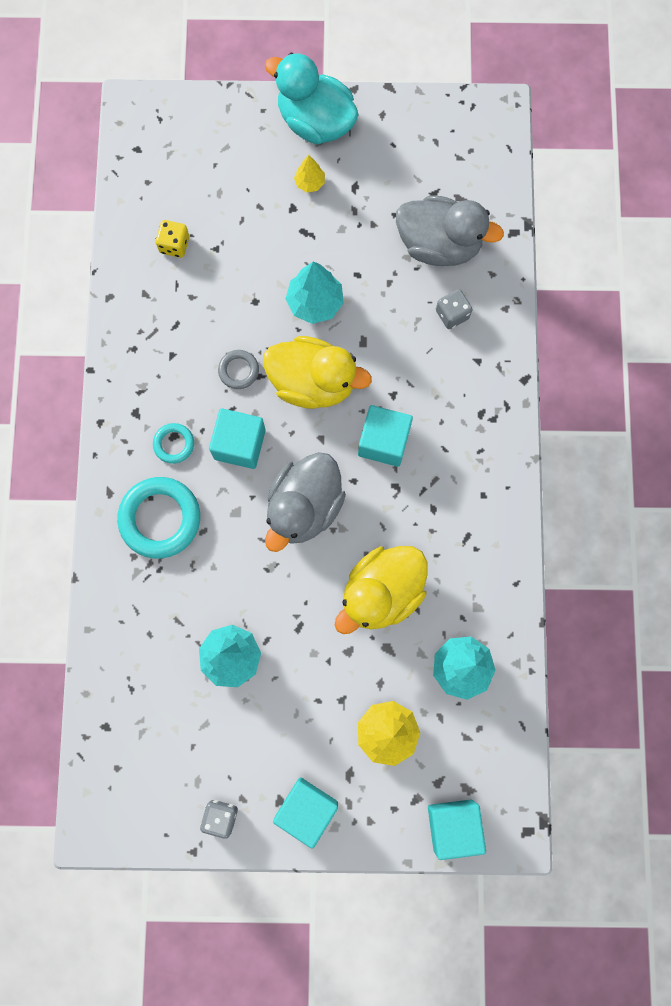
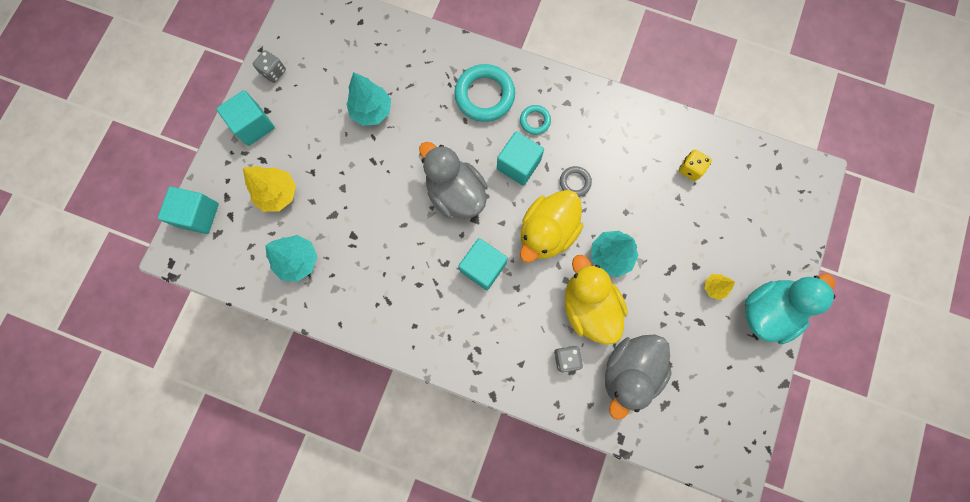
camera: 110 degrees right, 0 degrees up
yellow duck [335,546,428,634] -> yellow duck moved to [565,255,628,345]

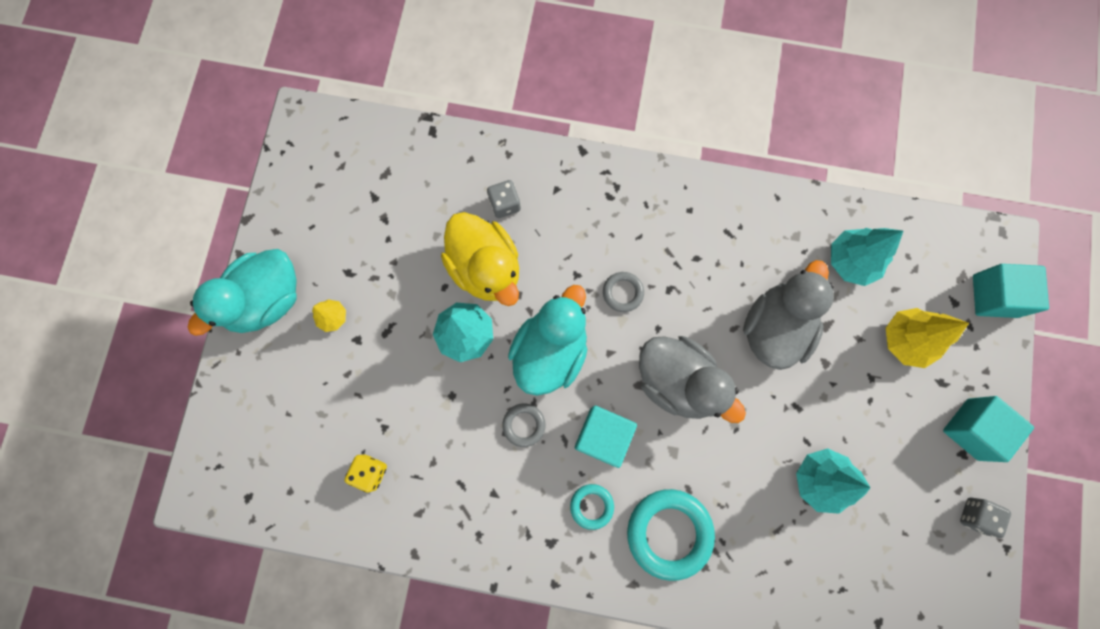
camera: 170 degrees right, 0 degrees up
turquoise cube [459,238,508,290] -> grey ring [603,272,644,312]
yellow duck [520,190,583,263] -> turquoise duck [508,285,587,396]
grey duck [605,335,672,420] -> grey duck moved to [743,260,834,370]

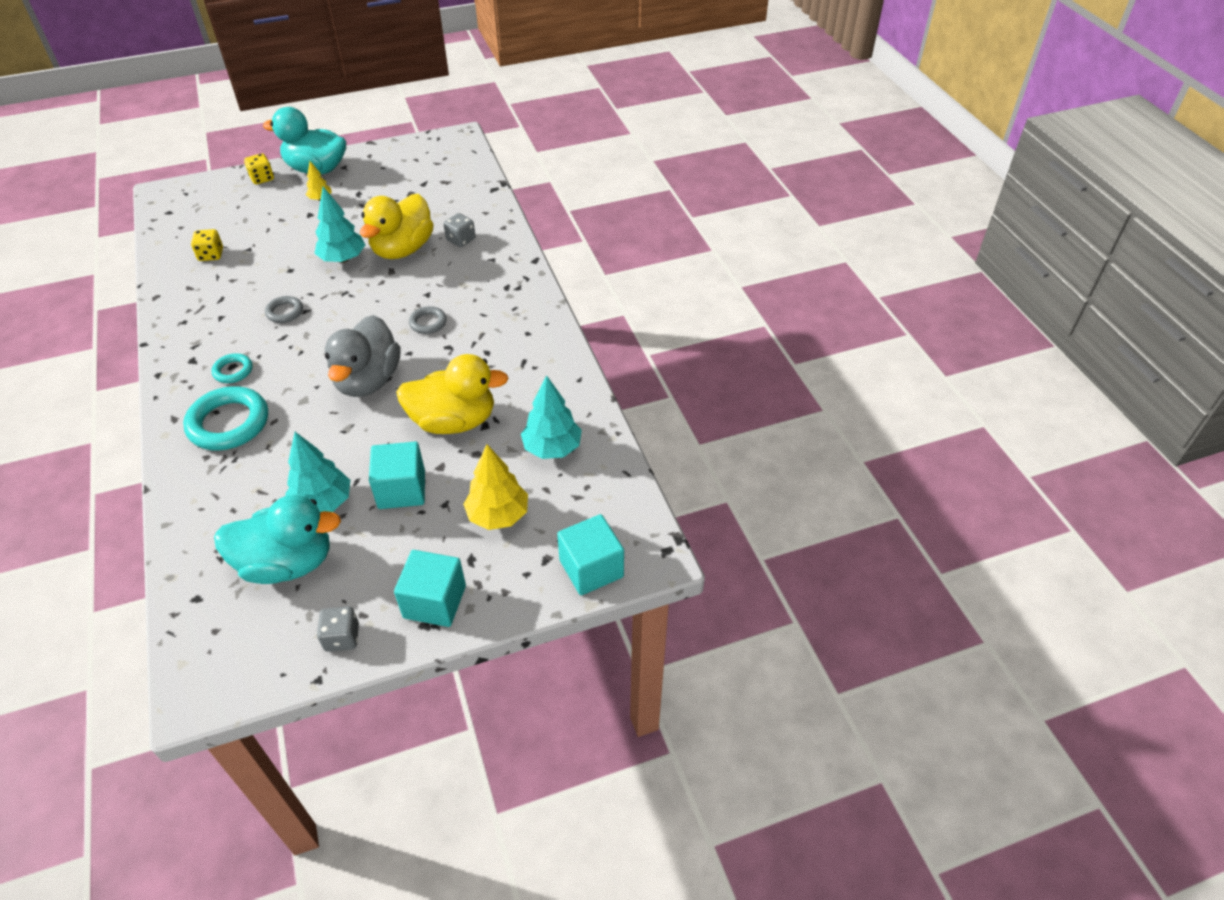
camera: 60 degrees right, 30 degrees down
turquoise duck [508,285,587,396] -> turquoise duck moved to [214,495,341,584]
turquoise cube [575,406,637,468] -> turquoise cube moved to [369,442,425,509]
grey duck [743,260,834,370] -> yellow duck [396,354,509,434]
none -> yellow dice [244,153,274,184]

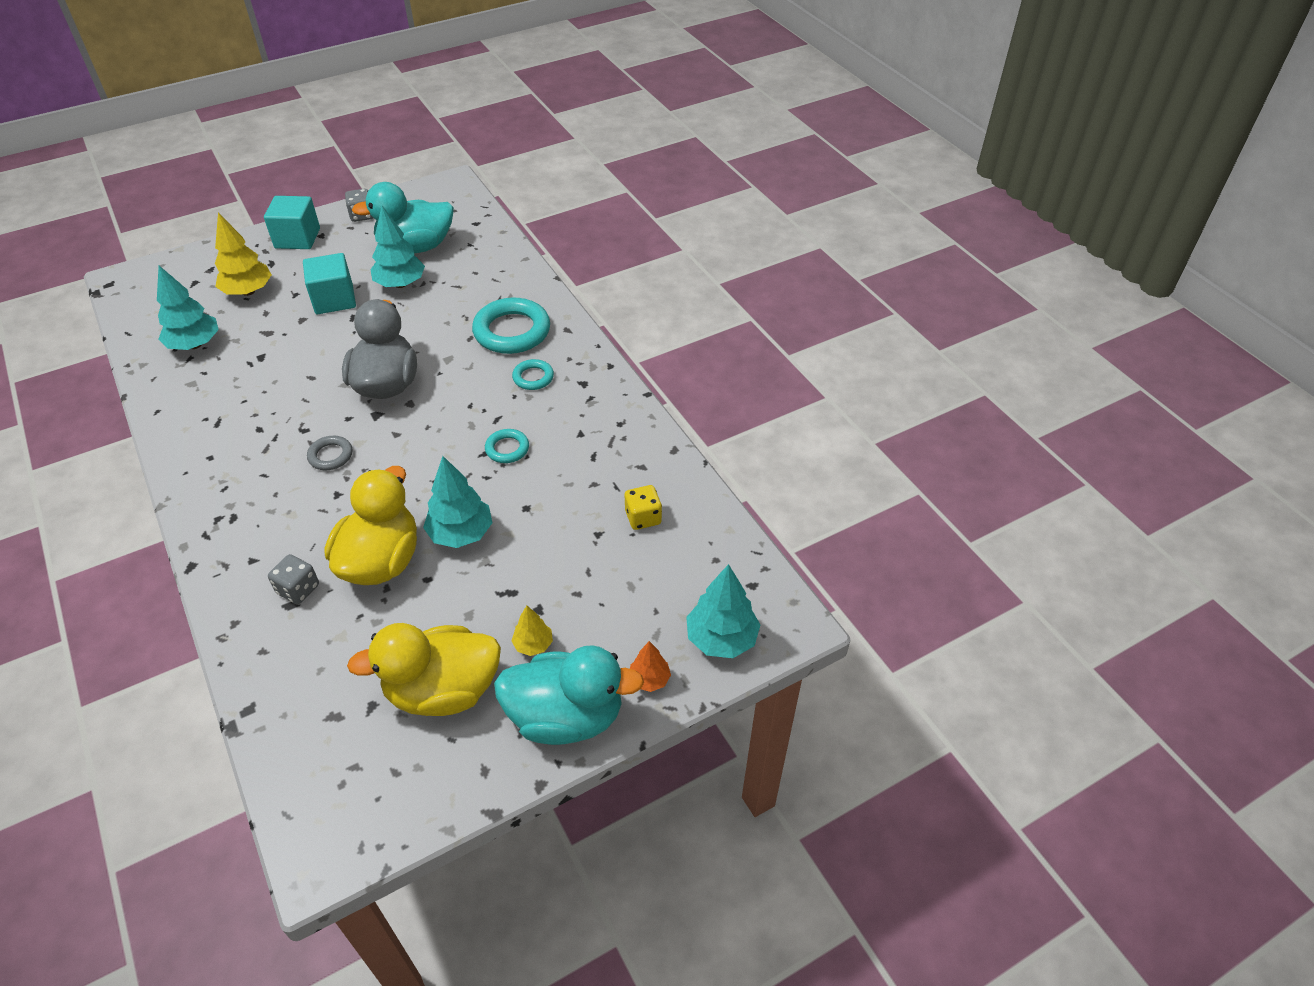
camera: 170 degrees right, 0 degrees up
yellow dice [244,153,274,184] -> orange tree [630,641,671,692]
grey ring [265,296,303,323] -> turquoise ring [485,429,529,463]
yellow duck [396,354,509,434] -> yellow duck moved to [347,623,501,716]
turquoise cube [557,514,624,595] -> none
none -> turquoise tree [686,564,760,658]

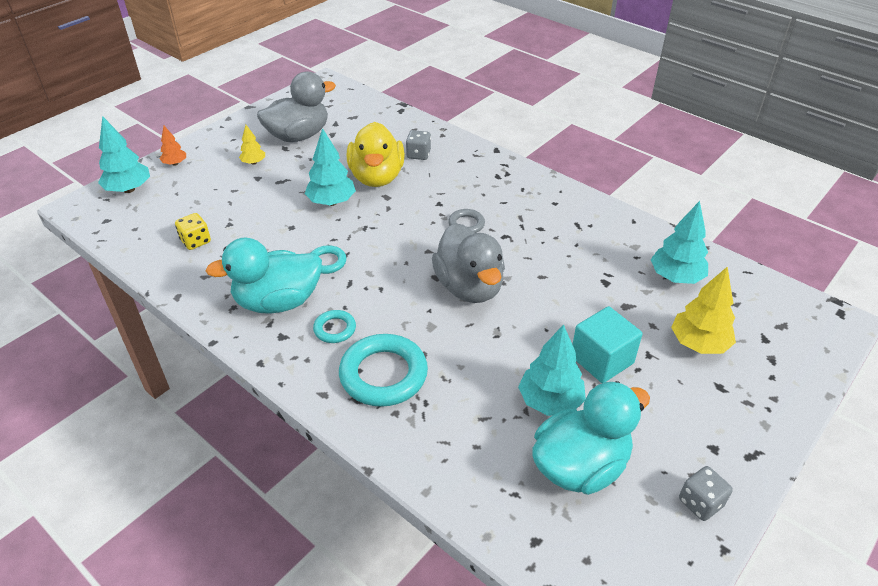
camera: 160 degrees right, 5 degrees down
turquoise cube [264,196,320,249] -> none
yellow duck [347,623,501,716] -> grey duck [257,72,336,142]
turquoise duck [494,645,644,745] -> turquoise duck moved to [206,238,322,314]

